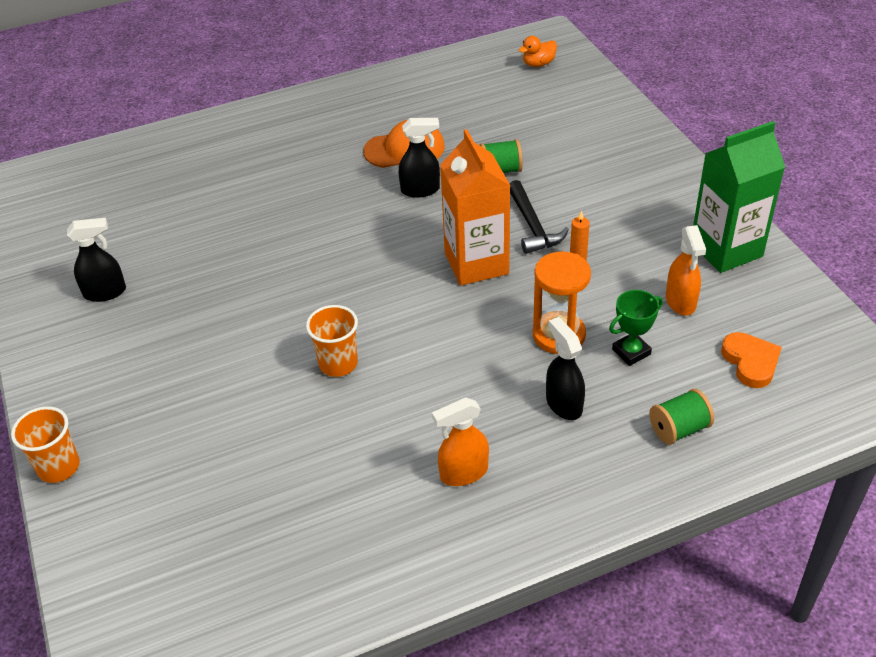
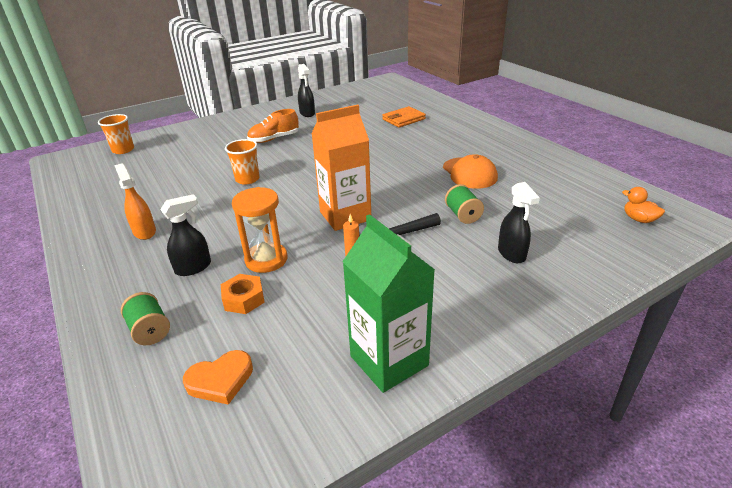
camera: 80 degrees right, 10 degrees down
orange cup [11,406,80,483] -> orange cup moved to [98,114,134,154]
black spray bottle [398,118,440,198] -> black spray bottle moved to [498,182,540,263]
green trophy [609,290,663,366] -> orange nut [221,274,265,314]
orange spray bottle [666,225,706,316] -> none
none -> orange shoe [247,109,299,143]
none -> orange wallet [382,106,426,128]

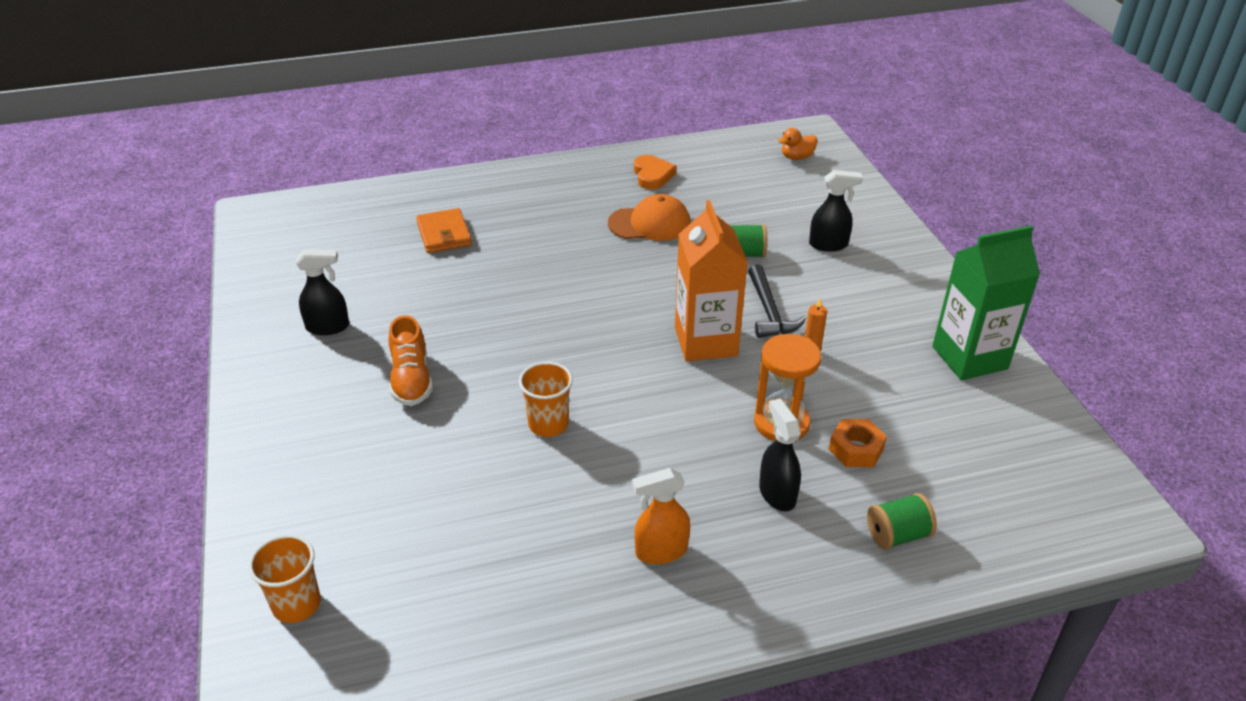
camera: 75 degrees left, 5 degrees up
orange heart [183,350,253,405] -> orange heart moved to [634,155,677,189]

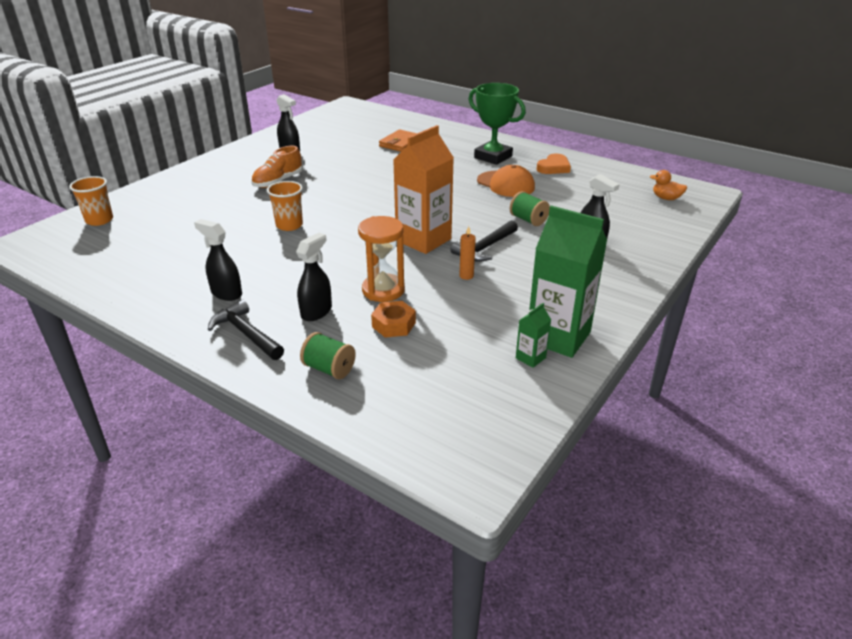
camera: 50 degrees right, 5 degrees down
orange spray bottle [632,468,690,564] -> black spray bottle [194,219,242,301]
none -> black hammer [208,299,284,360]
none -> green trophy [469,83,526,165]
none -> green carton [516,303,551,368]

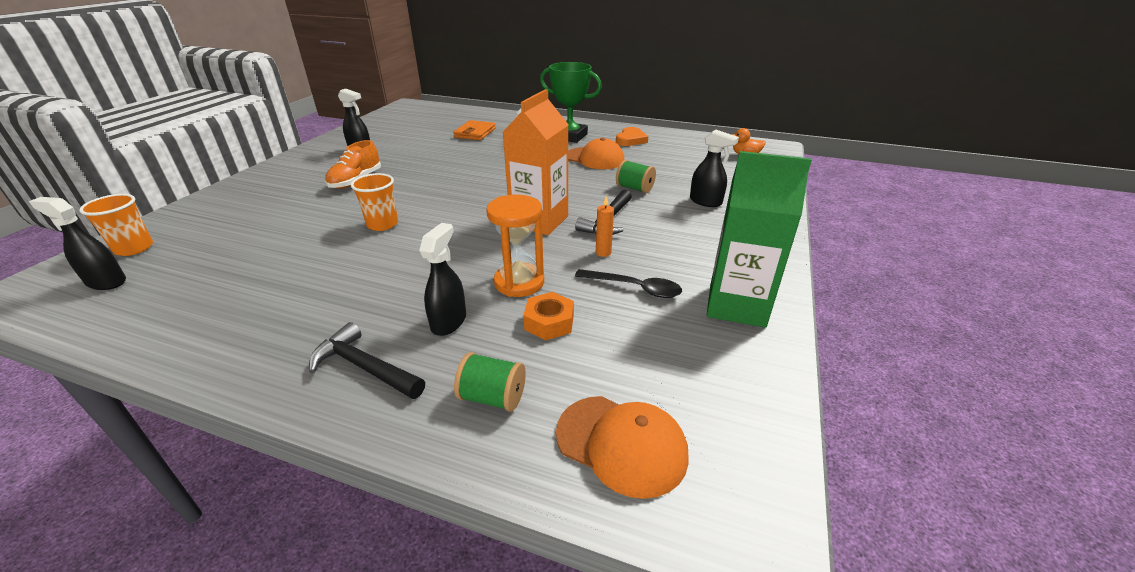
camera: 15 degrees left, 0 degrees up
black spray bottle [194,219,242,301] -> black spray bottle moved to [29,197,126,290]
green carton [516,303,551,368] -> none
none -> orange cap [556,396,688,499]
none -> black spoon [575,269,682,298]

